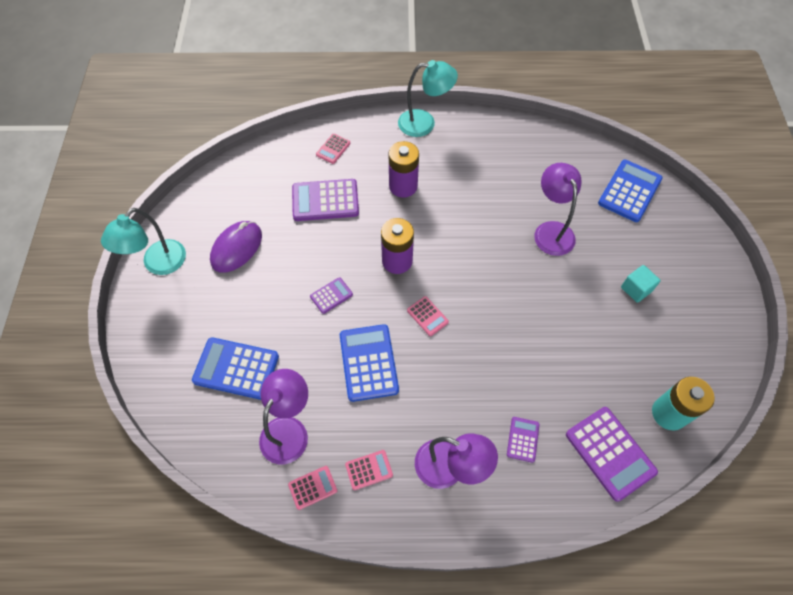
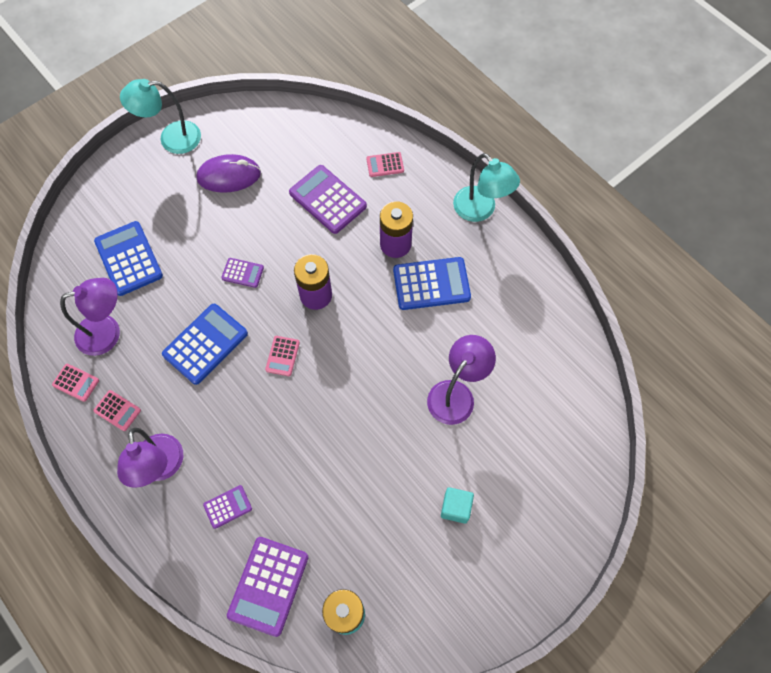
camera: 50 degrees right, 5 degrees up
blue calculator [598,160,663,222] -> blue calculator moved to [393,257,471,310]

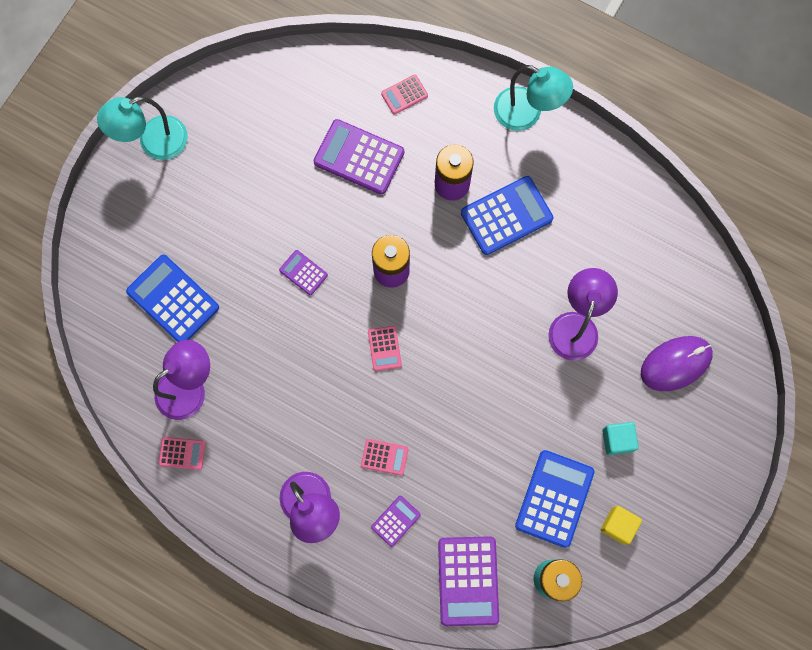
camera: 20 degrees left, 10 degrees up
pink calculator [93,390,141,431] -> pink calculator moved to [361,439,408,476]
blue calculator [162,304,248,385] -> blue calculator moved to [515,450,595,548]
purple mouse [196,154,261,193] -> purple mouse moved to [641,336,713,391]
purple calculator [221,258,264,288] -> purple calculator turned 135 degrees counterclockwise [279,250,328,295]
none -> yellow cube [601,506,642,545]

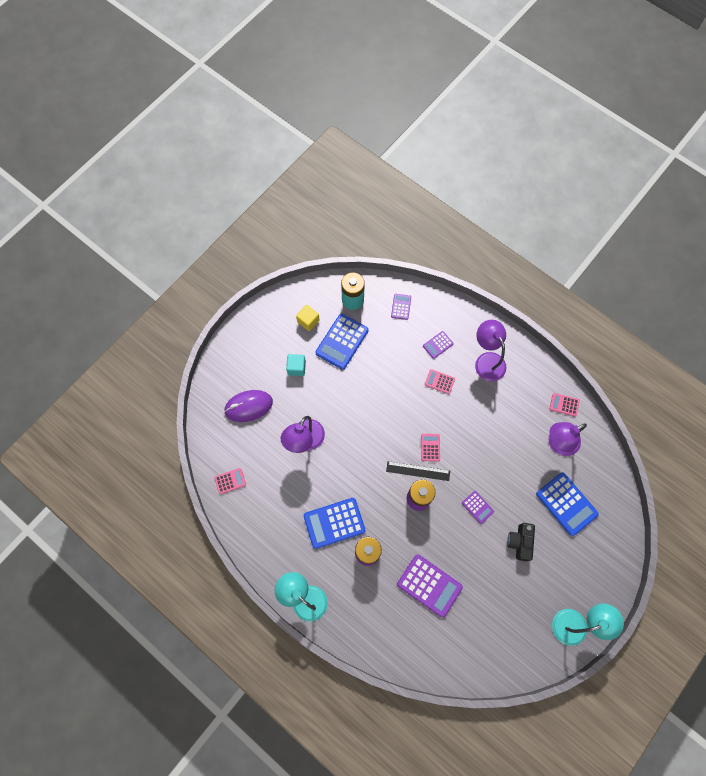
camera: 170 degrees left, 5 degrees down
pink calculator [381,75,428,114] -> pink calculator moved to [214,468,246,494]
purple calculator [438,536,499,626] -> purple calculator [391,294,411,320], size x0.52
none -> black ruler [386,461,450,481]
none -> black camera [507,523,535,561]

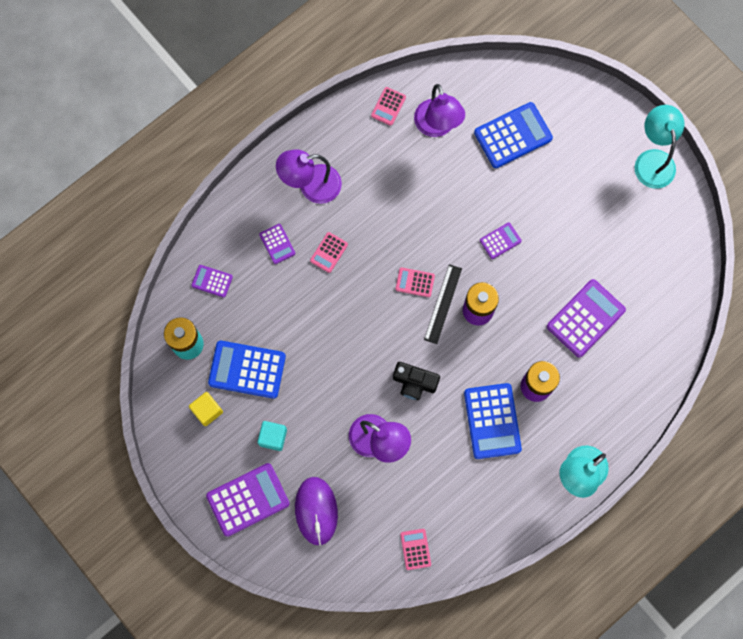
camera: 80 degrees left, 5 degrees up
blue calculator [315,314,368,370] -> blue calculator turned 150 degrees clockwise [208,341,286,399]
black camera [507,523,535,561] -> black camera moved to [393,362,440,400]
none -> purple calculator [206,463,290,537]

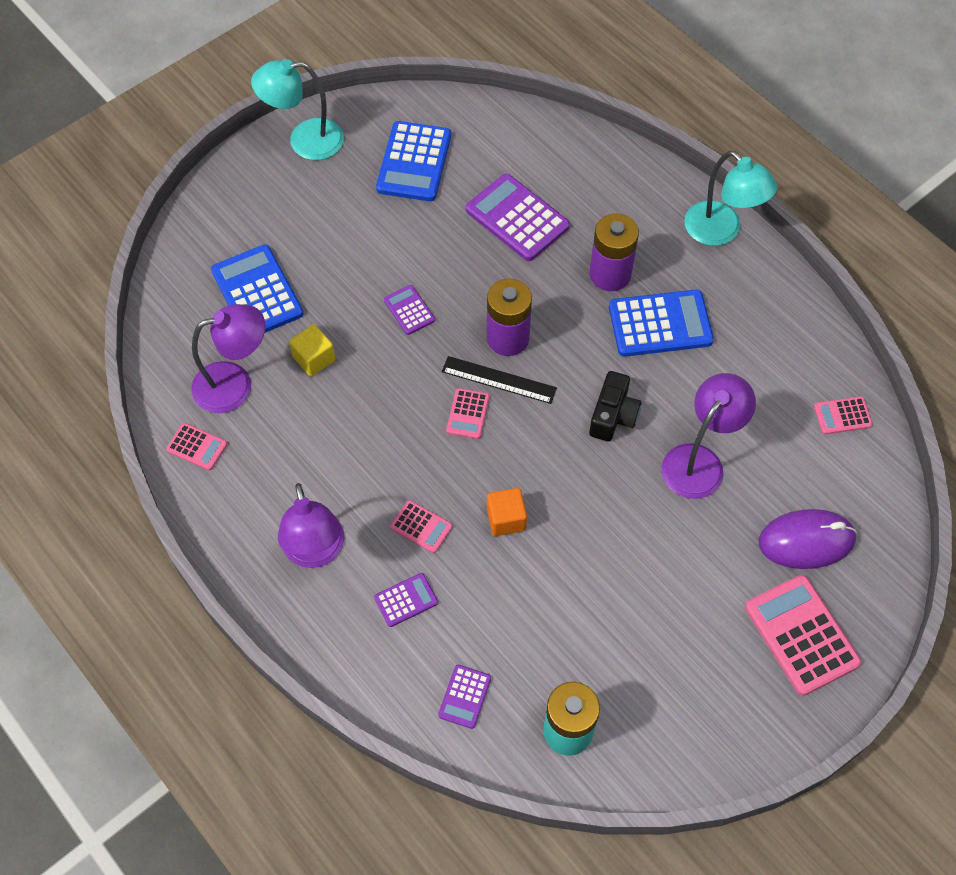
camera: 90 degrees left, 15 degrees down
yellow cube [189,392,223,426] -> yellow cube moved to [289,325,335,376]
purple calculator [206,463,290,537] -> pink calculator [745,575,861,696]
blue calculator [208,341,286,399] -> blue calculator moved to [376,121,451,201]
turquoise cube [257,421,287,451] -> none
none -> orange cube [487,488,527,536]

